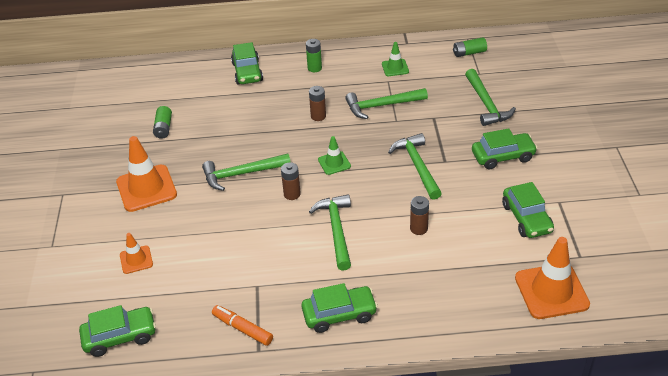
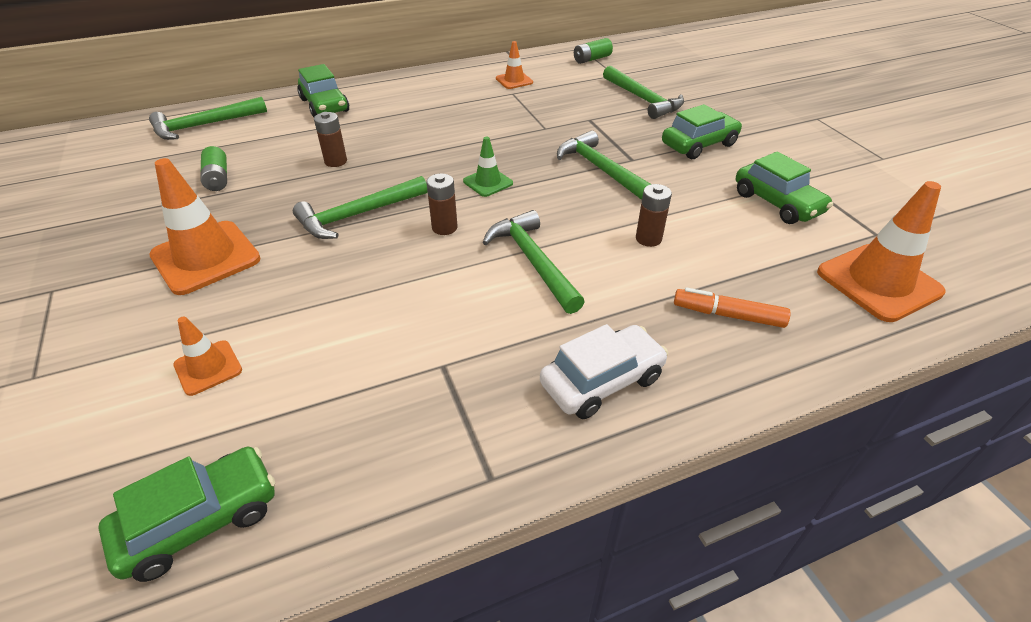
camera: 20 degrees left, 0 degrees up
orange marker [212,305,273,346] -> orange marker moved to [674,288,791,328]
green car [301,283,378,333] -> white car [540,324,668,419]
green battery [306,39,322,72] -> none
brown battery [309,86,326,121] -> brown battery moved to [314,112,347,167]
green hammer [345,88,428,119] -> green hammer moved to [149,97,267,140]
green traffic cone [382,42,409,76] -> orange traffic cone [496,41,533,89]

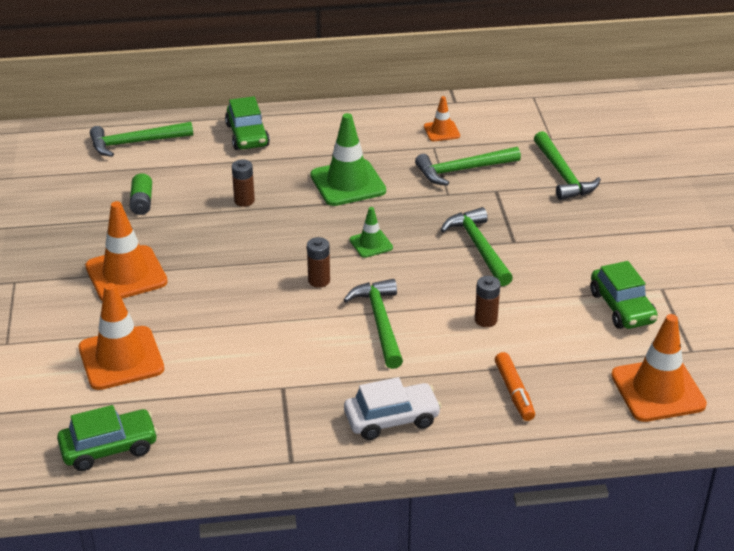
camera: 15 degrees right, 5 degrees down
orange traffic cone [174,317,242,396] -> orange traffic cone [79,283,164,390], size x1.90
green hammer [293,176,428,239] -> green hammer moved to [415,147,521,185]
green battery [574,38,613,64] -> none
green car [662,104,742,159] -> none
orange marker [674,288,791,328] -> orange marker turned 135 degrees counterclockwise [495,352,535,421]
none -> green traffic cone [310,113,386,206]

